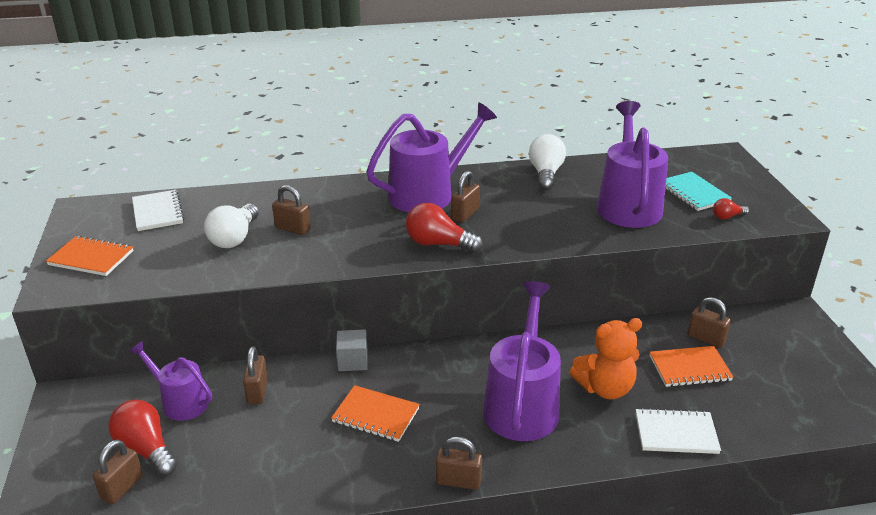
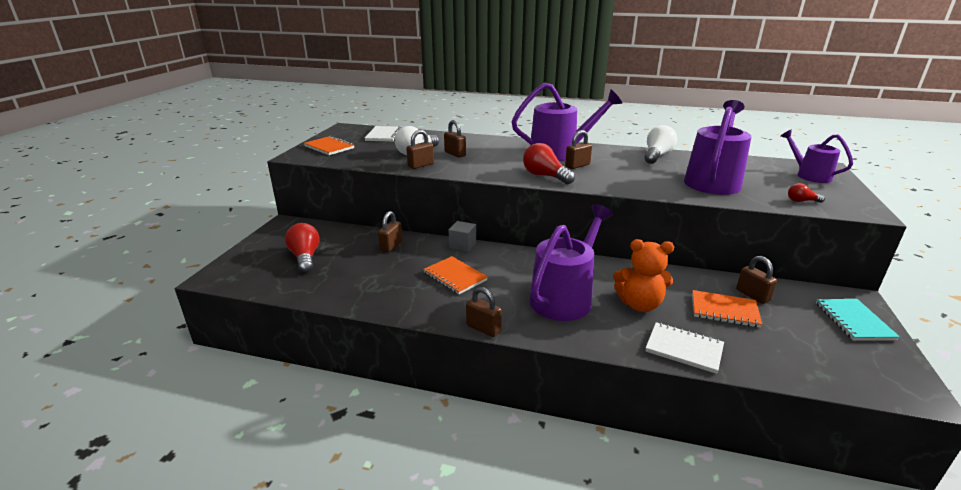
camera: 25 degrees right, 5 degrees down
brown padlock [93,439,143,504] -> brown padlock moved to [406,130,434,169]
purple watering can [129,341,212,421] -> purple watering can moved to [781,129,853,183]
turquoise notebook [666,172,732,211] -> turquoise notebook moved to [816,299,900,341]

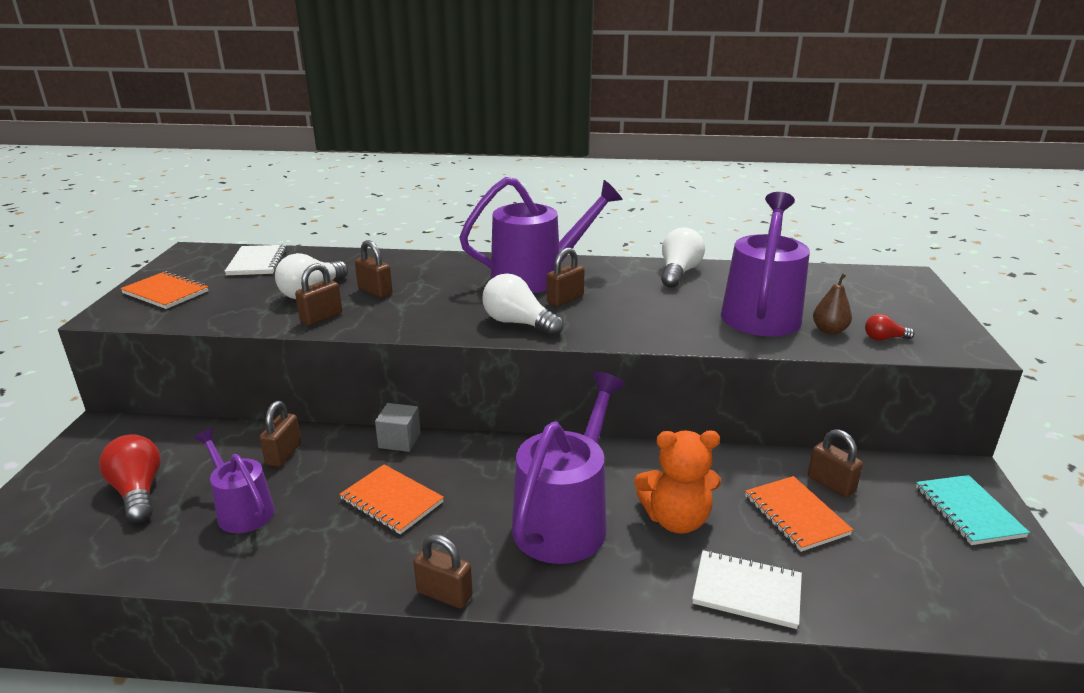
camera: 10 degrees left, 0 degrees up
red light bulb [523,143,575,184] -> white light bulb [483,274,564,336]
orange notebook [692,290,762,328] -> orange notebook turned 60 degrees clockwise [745,476,853,552]
purple watering can [781,129,853,183] -> purple watering can moved to [194,429,275,533]
none -> brown pear [813,274,852,335]

